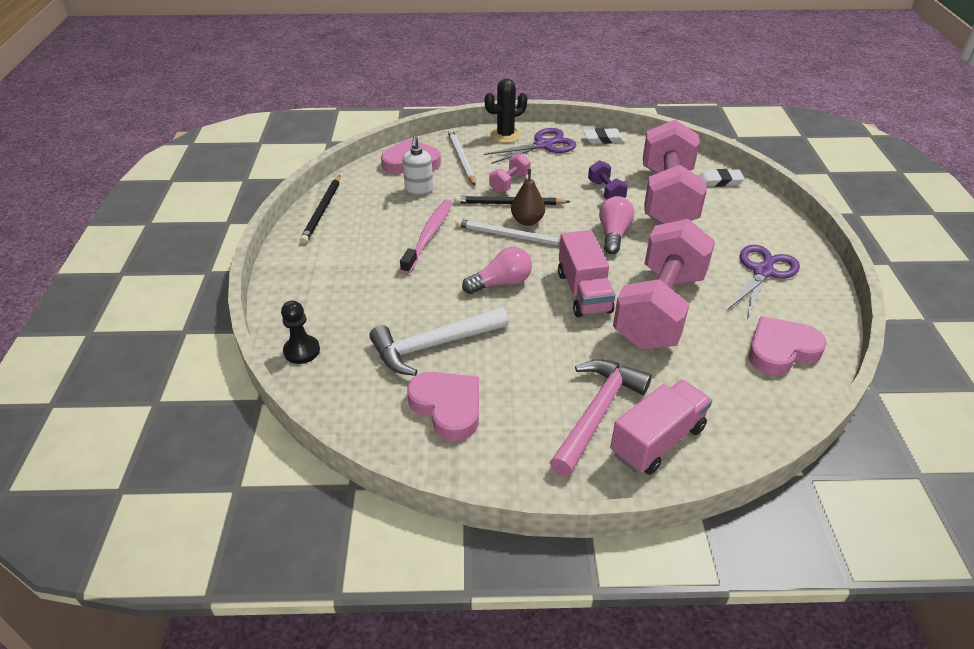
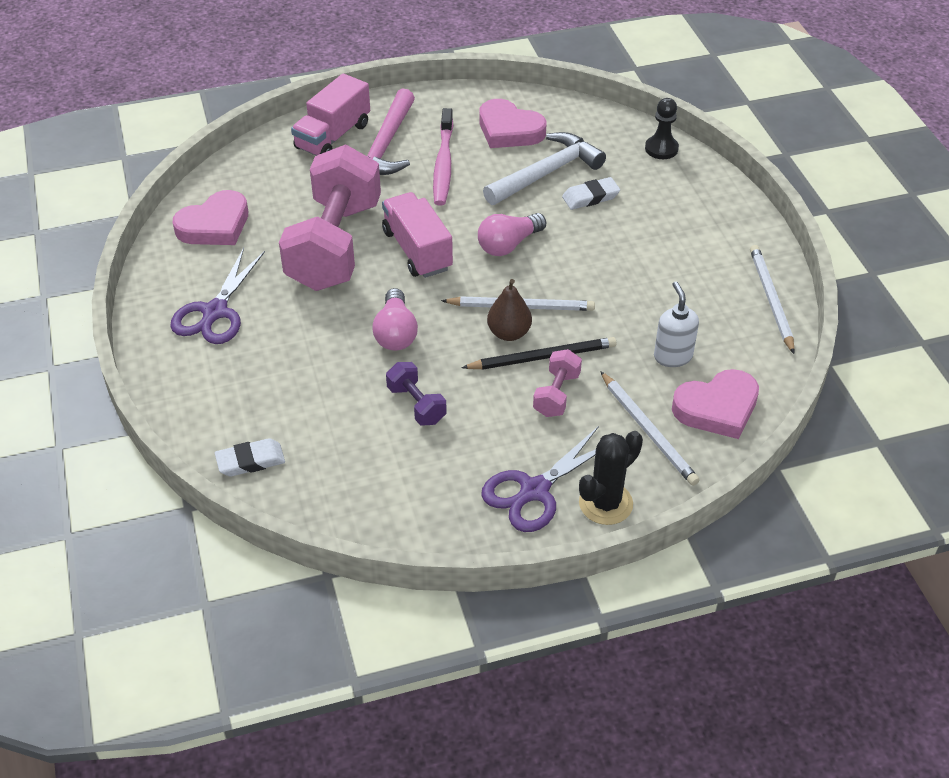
camera: 165 degrees right, 5 degrees up
black pencil [300,175,340,243] -> white pencil [750,245,795,354]
pink toothbrush [400,199,452,274] -> pink toothbrush moved to [433,108,453,206]
white eraser [583,128,624,144] -> white eraser moved to [562,177,620,210]
pink dumbbell [643,120,707,224] -> none

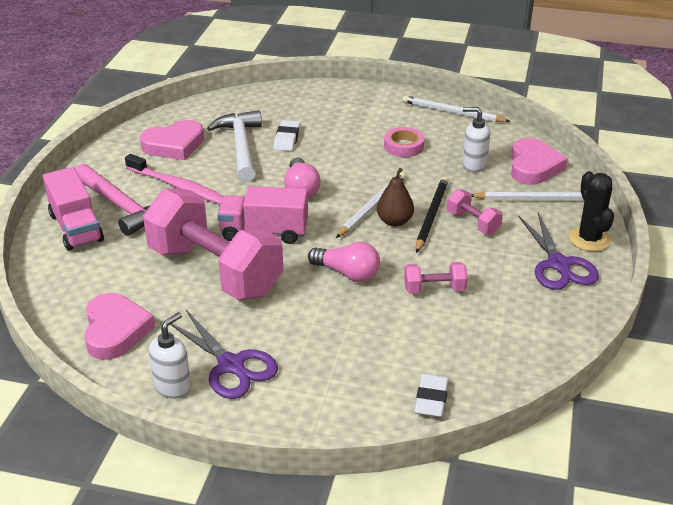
camera: 60 degrees left, 10 degrees down
purple dumbbell [386,362,447,426] -> pink dumbbell [404,262,468,294]
black pawn [645,98,679,159] -> none
none -> white soap dispenser [149,312,191,399]
none -> pink tape [384,127,424,157]

